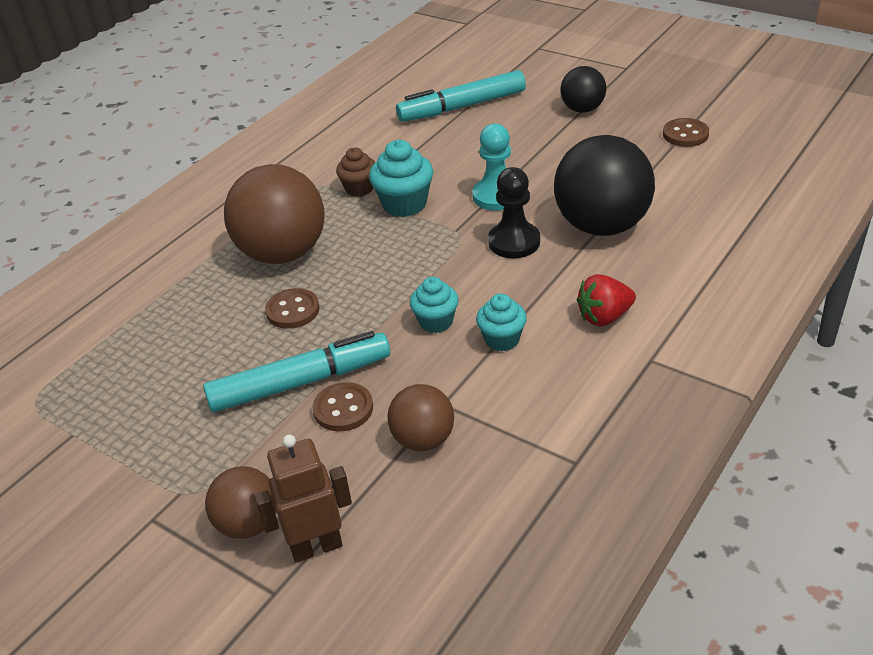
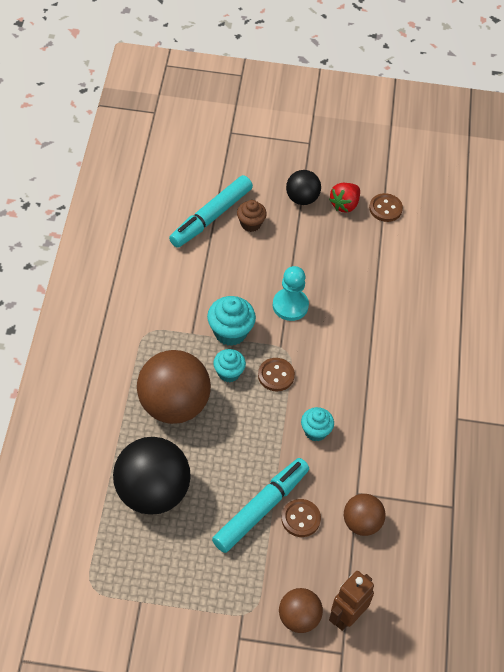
camera: 35 degrees left, 15 degrees up
brown button [265,288,320,329] -> brown button moved to [258,358,295,391]
brown cupcake [336,147,375,197] -> brown cupcake moved to [237,200,267,232]
turquoise cupcake [476,294,527,351] -> turquoise cupcake moved to [213,349,246,382]
black pawn [488,167,540,258] -> none
black ball [554,135,655,236] -> black ball moved to [113,437,191,515]
red strawberry [577,274,636,326] -> red strawberry moved to [329,183,360,213]

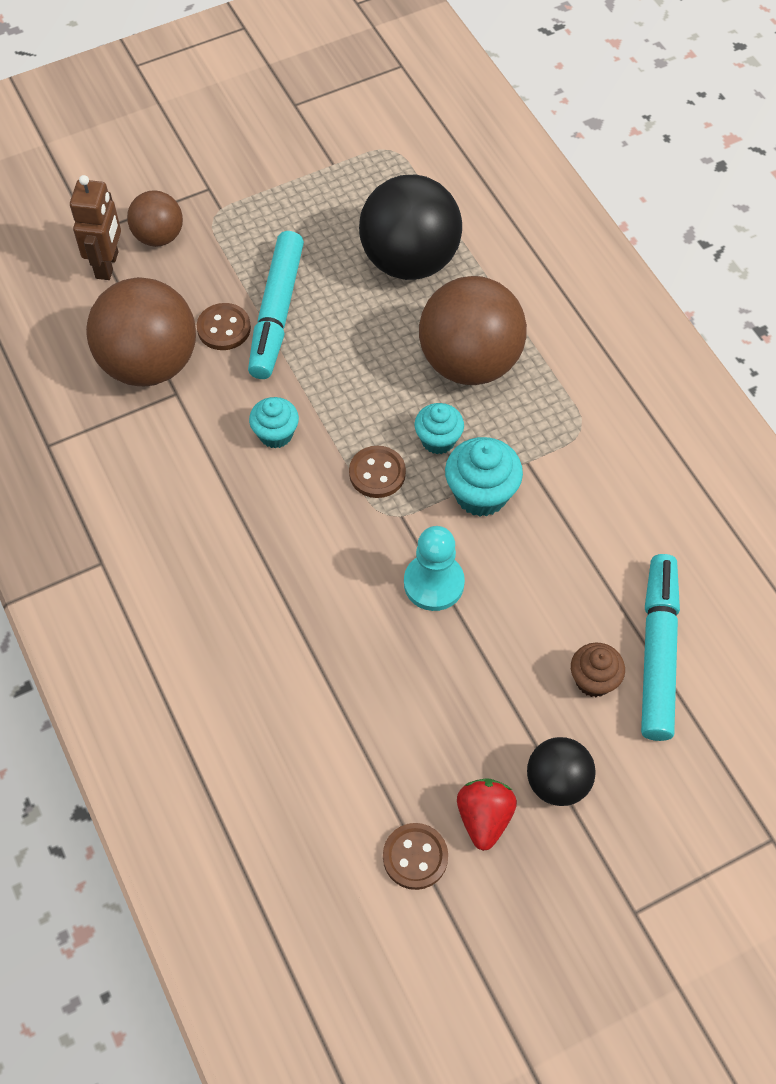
camera: 150 degrees right, 5 degrees up
brown ball [344,494,386,536] -> brown ball [86,277,196,386], size x1.84

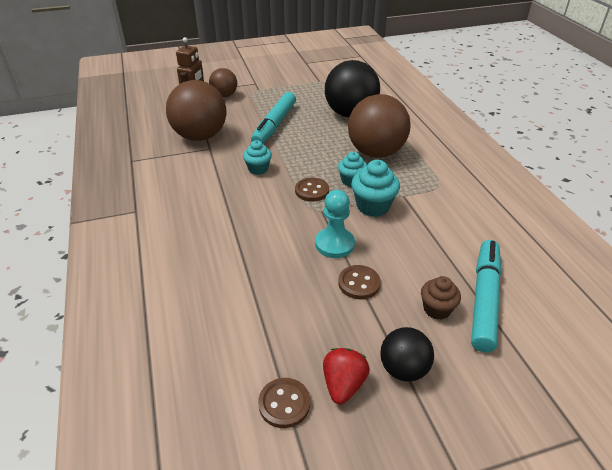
camera: 10 degrees right, 20 degrees down
brown button [197,303,251,350] -> brown button moved to [338,265,381,299]

